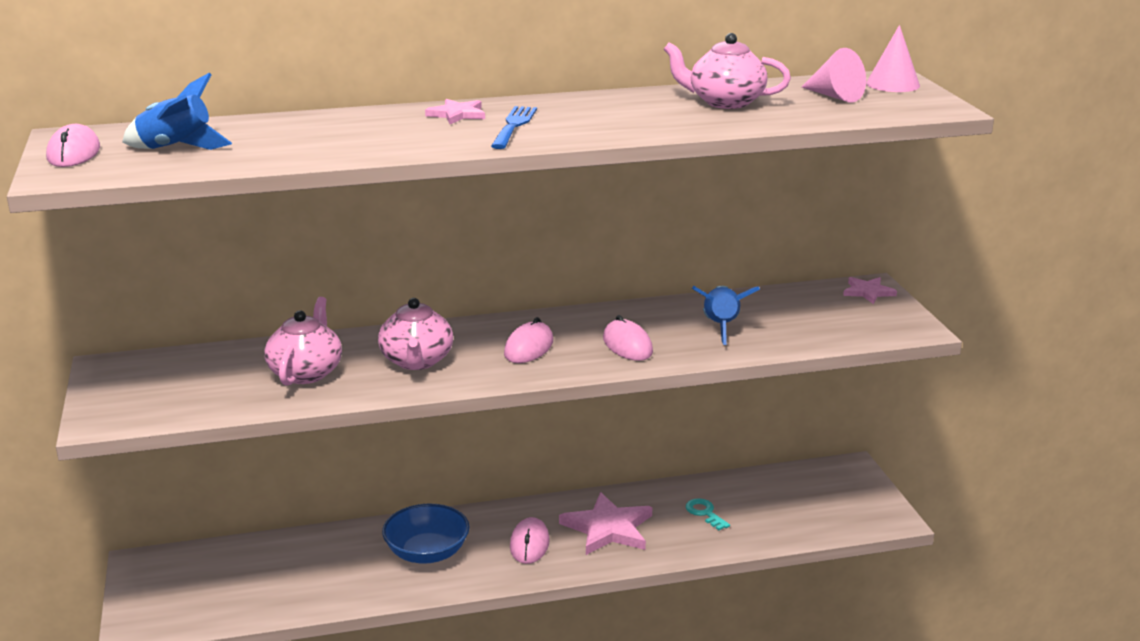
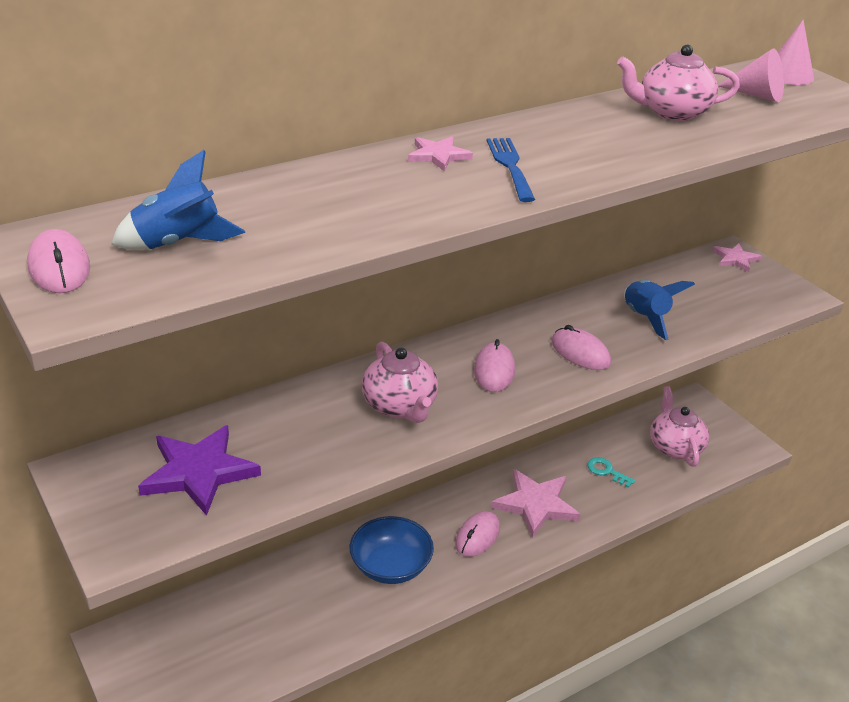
camera: 20 degrees left, 10 degrees up
pink teapot [264,297,342,386] -> pink teapot moved to [650,386,709,467]
pink mouse [510,517,550,564] -> pink mouse turned 45 degrees clockwise [455,511,500,557]
none -> purple star [138,425,261,516]

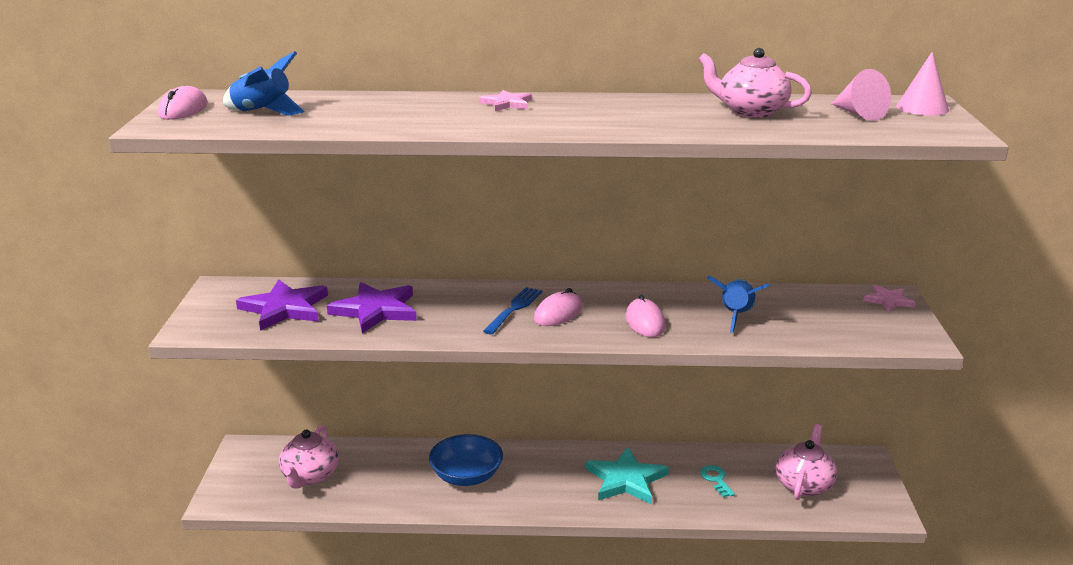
camera: 35 degrees right, 10 degrees down
pink teapot [362,341,438,423] -> pink teapot moved to [279,425,339,489]
pink mouse [455,511,500,557] -> none
blue fork [487,138,535,202] -> blue fork moved to [483,287,542,335]
pink star [491,469,581,538] -> turquoise star [585,447,669,504]
none -> purple star [327,282,417,333]

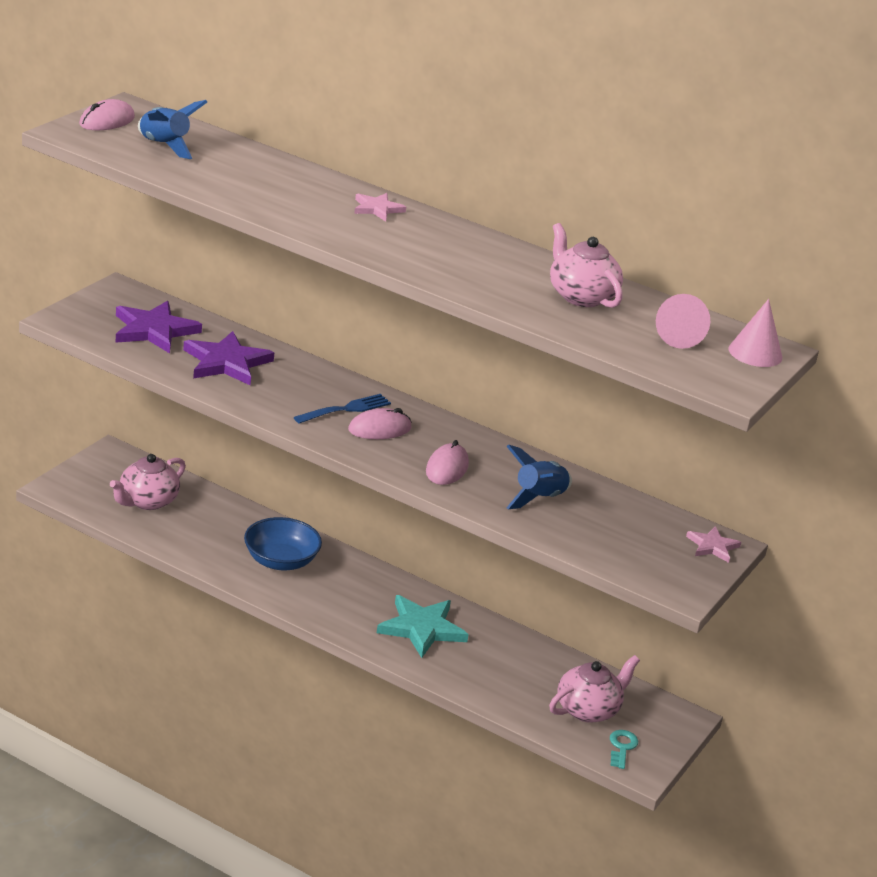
camera: 25 degrees right, 5 degrees up
turquoise key [700,465,735,497] -> turquoise key moved to [610,730,638,769]

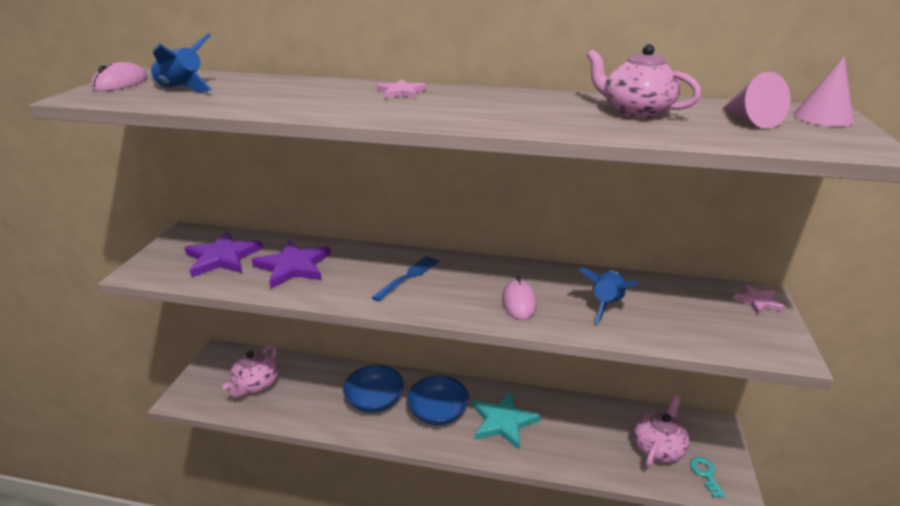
camera: 15 degrees left, 0 degrees up
pink mouse [348,408,412,439] -> none
none -> blue bowl [407,376,469,425]

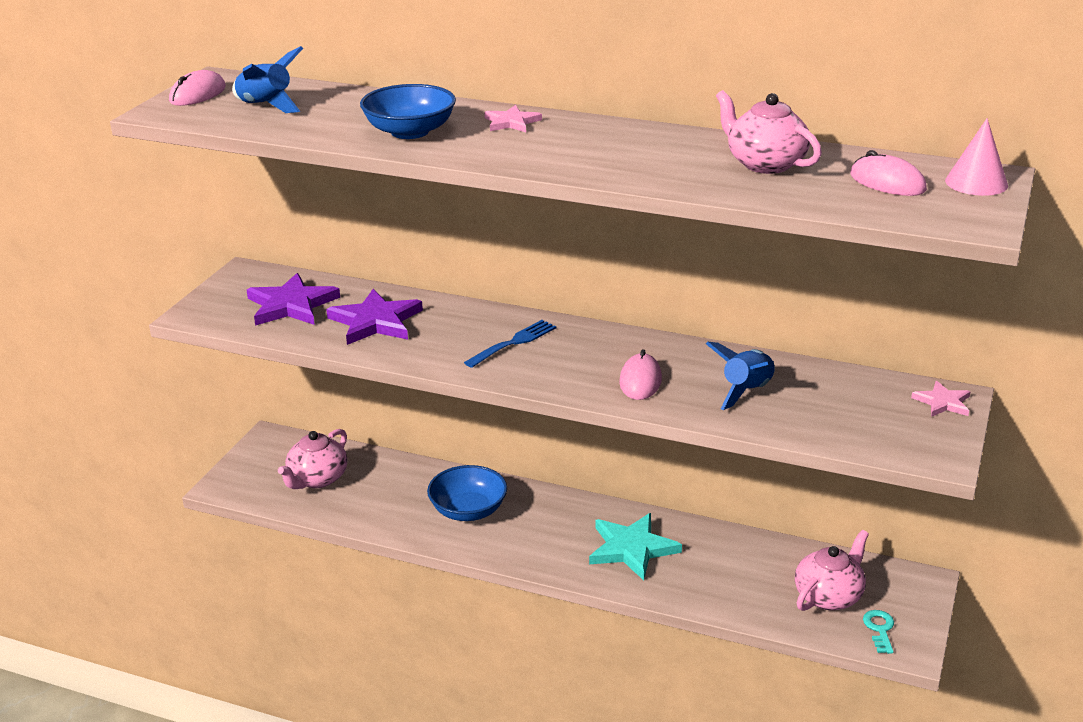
camera: 10 degrees right, 0 degrees up
blue bowl [407,376,469,425] -> blue bowl moved to [360,84,456,139]
pink cone [722,72,791,129] -> pink mouse [850,150,927,196]

